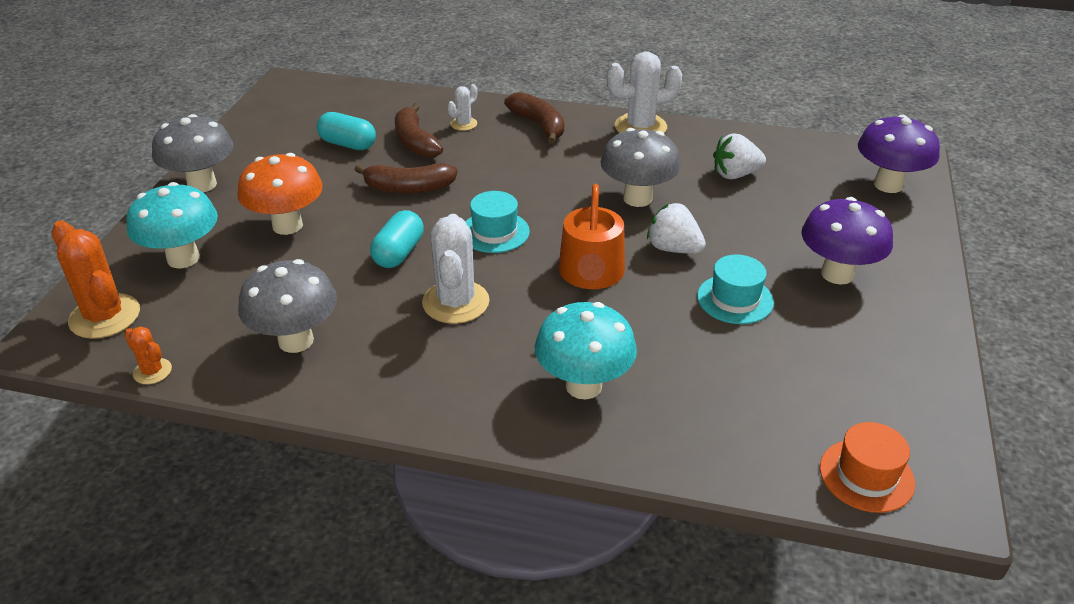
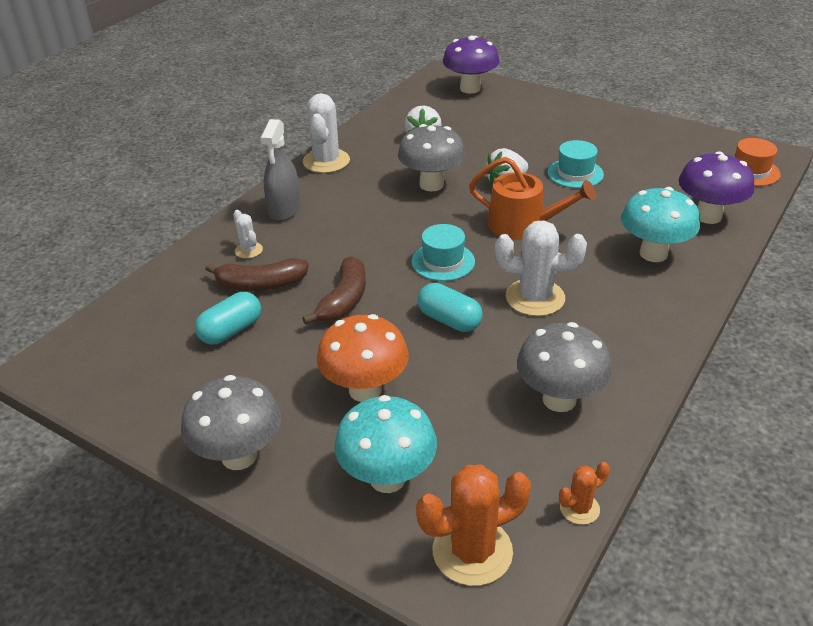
camera: 70 degrees left, 0 degrees up
brown banana [504,92,564,144] -> grey spray bottle [260,119,300,221]
purple mushroom [801,197,893,285] -> purple mushroom moved to [679,151,754,224]

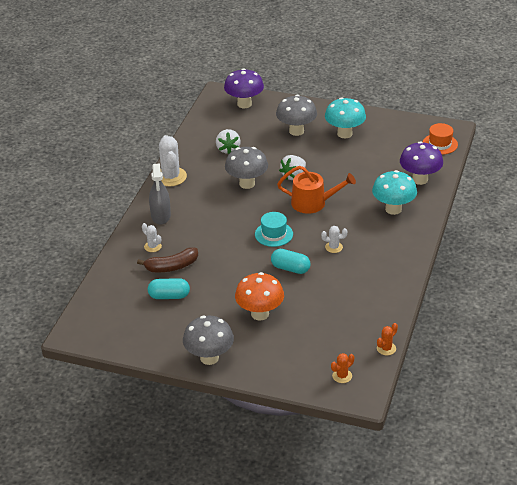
camera: 15 degrees left, 0 degrees up
turquoise capsule [195,292,261,345] -> turquoise capsule turned 60 degrees clockwise [148,278,190,299]
brown banana [302,256,366,325] -> none
turquoise mushroom [335,395,437,493] -> turquoise mushroom moved to [325,97,366,138]
orange cactus [416,464,531,586] -> orange cactus [331,353,354,383], size x0.51
white cactus [495,220,587,316] -> white cactus [321,226,347,253], size x0.51
grey mushroom [517,322,612,412] -> grey mushroom moved to [276,95,317,136]
turquoise hat [547,140,604,188] -> none

